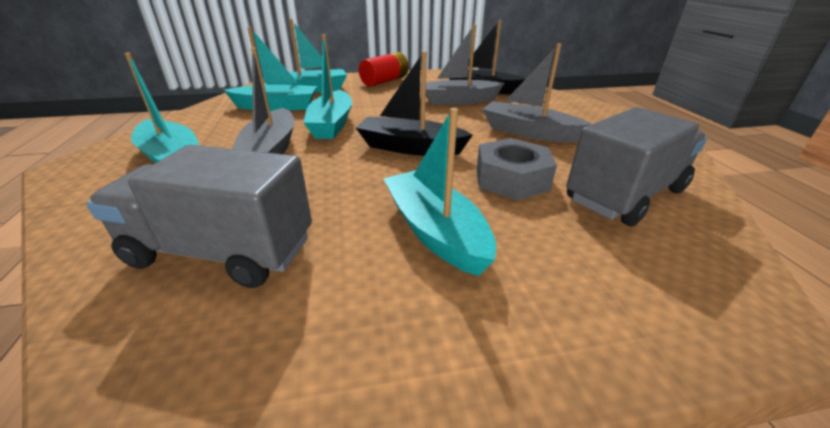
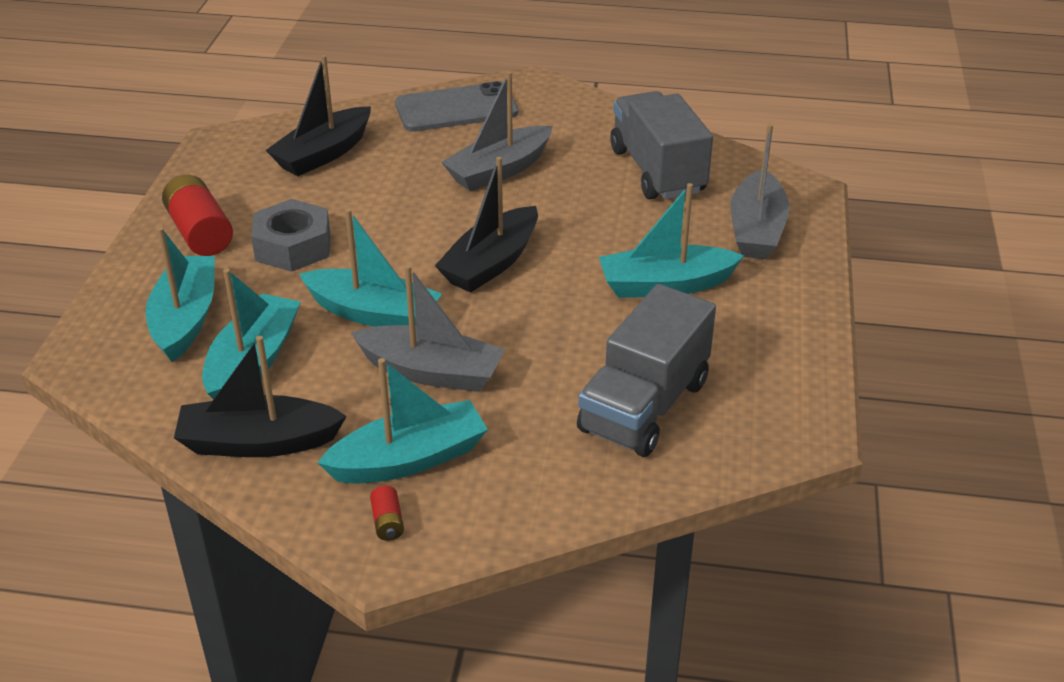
camera: 70 degrees left, 5 degrees up
grey boat [420,25,504,105] -> grey boat moved to [730,124,790,259]
grey nut [477,138,557,200] -> grey nut moved to [251,199,330,272]
none -> black boat [174,336,347,457]
none -> red battery [370,486,404,541]
none -> grey phone [395,81,518,132]

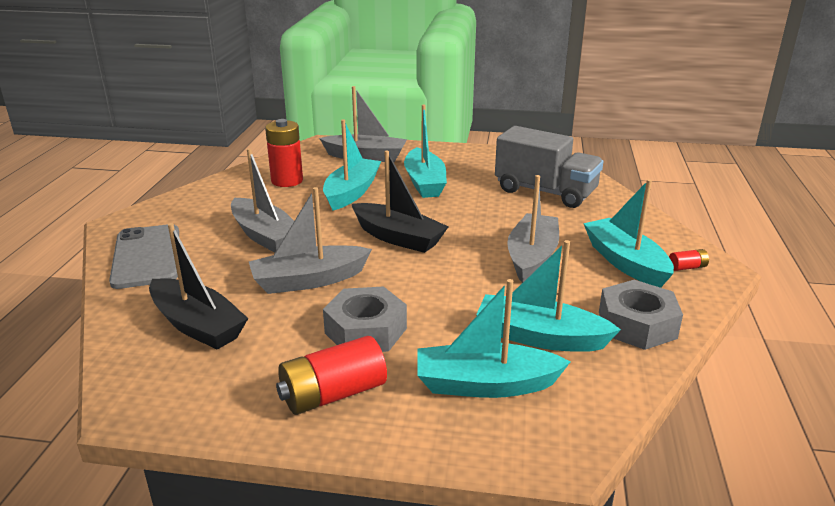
camera: 90 degrees left, 10 degrees down
black boat [174,336,347,457] -> grey nut [599,280,683,350]
turquoise boat [299,208,442,327] -> turquoise boat moved to [323,119,381,211]
grey truck [610,91,713,199] -> red battery [265,119,303,187]
none -> grey boat [249,187,372,294]

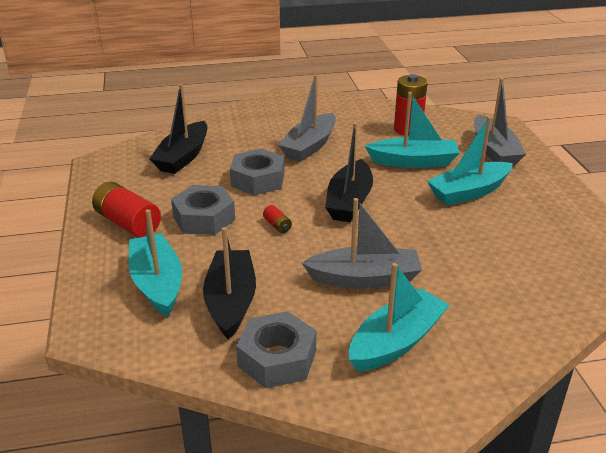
camera: 70 degrees right, 5 degrees up
grey phone [109,224,179,289] -> none
grey boat [249,187,372,294] -> grey nut [230,148,284,195]
turquoise boat [476,240,621,352] -> black boat [203,227,256,340]
grey truck [495,126,603,208] -> none
red battery [669,249,709,271] -> red battery moved to [263,205,292,233]

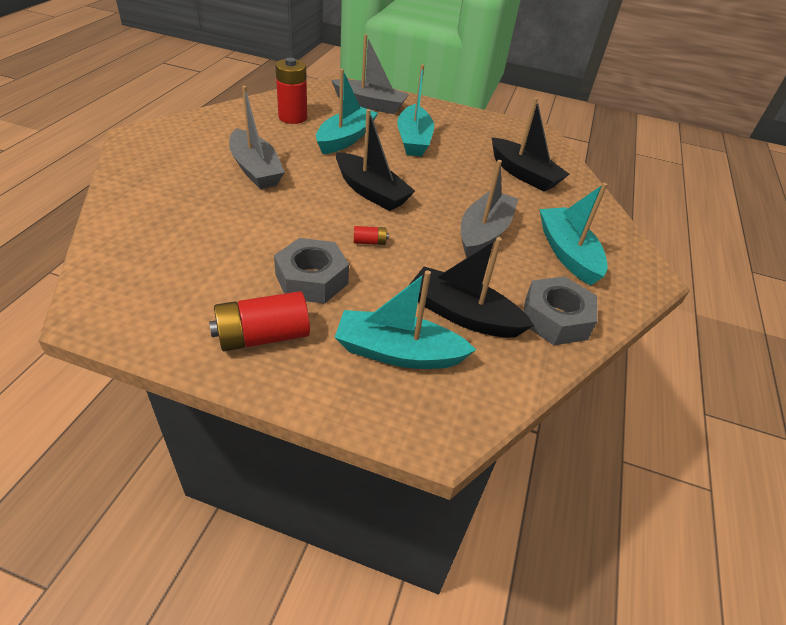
camera: 65 degrees left, 10 degrees up
black boat [149,84,207,174] -> black boat moved to [492,97,569,192]
grey nut [230,148,284,195] -> none

